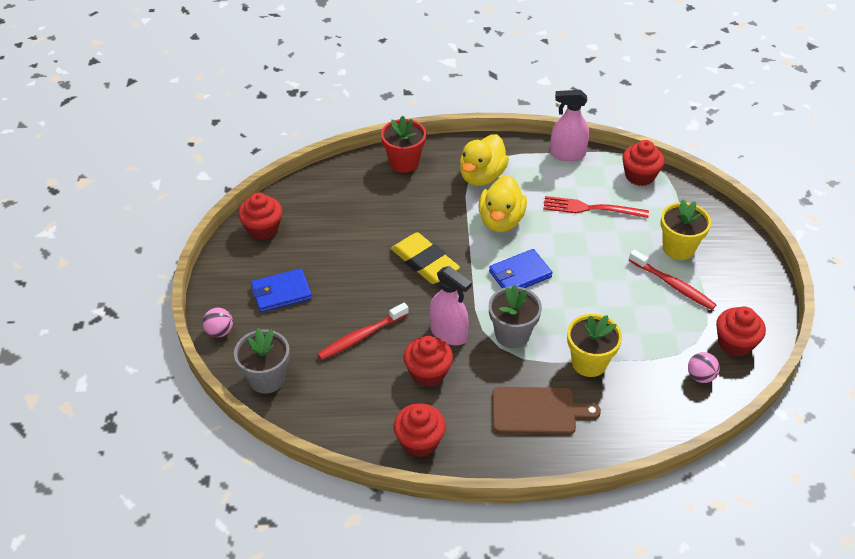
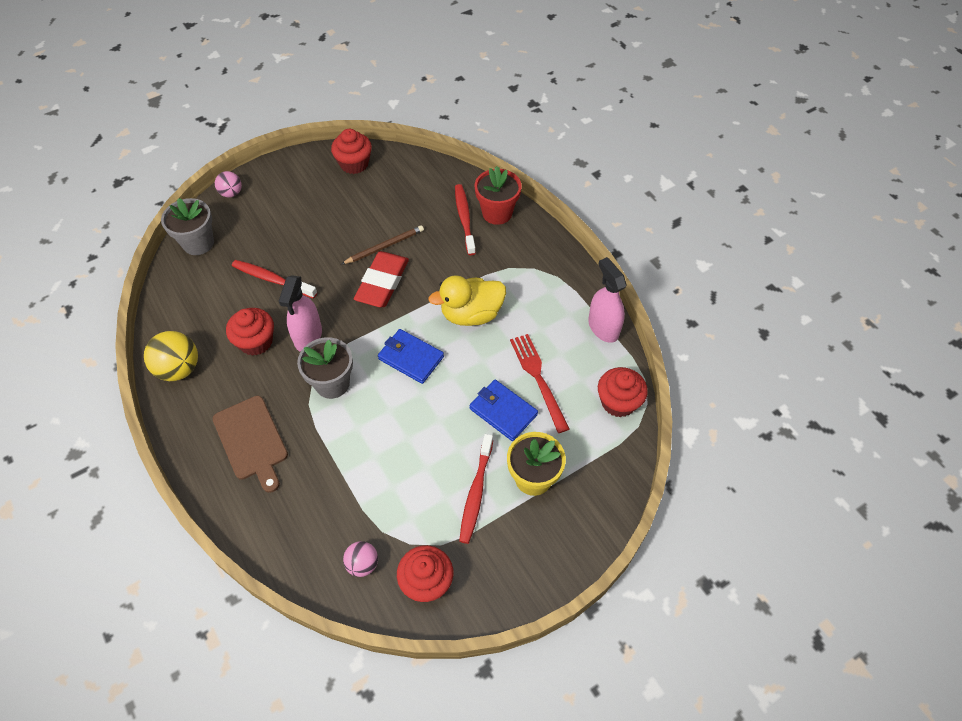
camera: 60 degrees right, 10 degrees up
blue wallet [251,268,312,312] -> blue wallet moved to [469,380,538,441]
yellow eraser [391,232,460,284] -> red eraser [354,251,409,307]
red cupcake [393,403,446,457] -> yellow ball [144,331,198,381]
yellow duck [460,134,509,186] -> none
yellow flower pot [567,314,622,377] -> none
none -> brown pencil [342,225,424,264]
none -> red toothbrush [455,184,476,255]

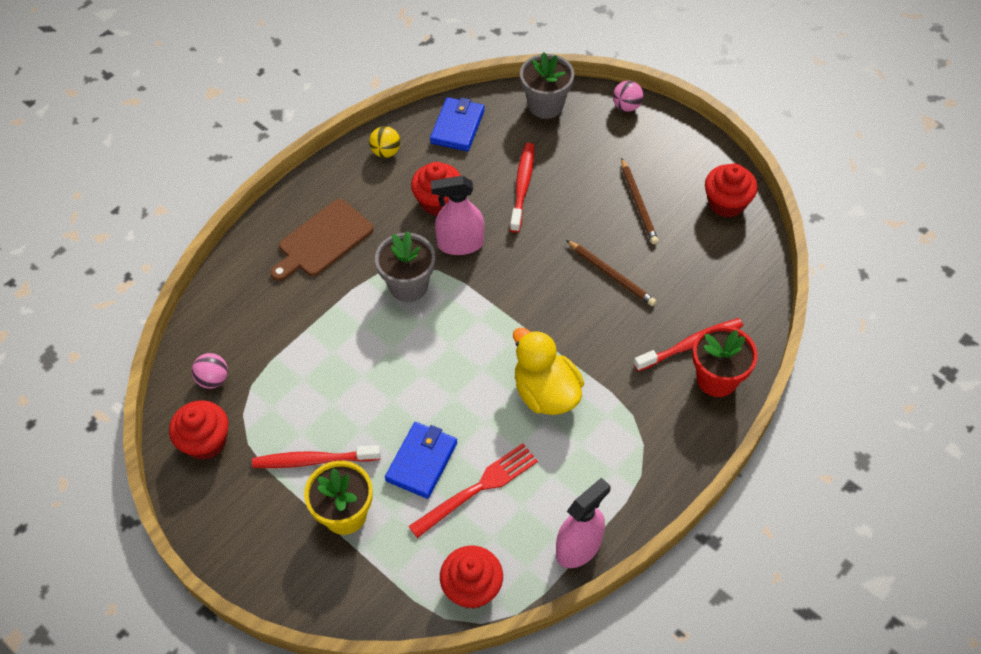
camera: 75 degrees right, 0 degrees up
yellow ball [144,331,198,381] -> yellow ball [369,126,400,158], size x0.60
red eraser [354,251,409,307] -> none
blue wallet [378,329,444,384] -> blue wallet moved to [430,97,485,151]
none -> brown pencil [621,158,659,244]

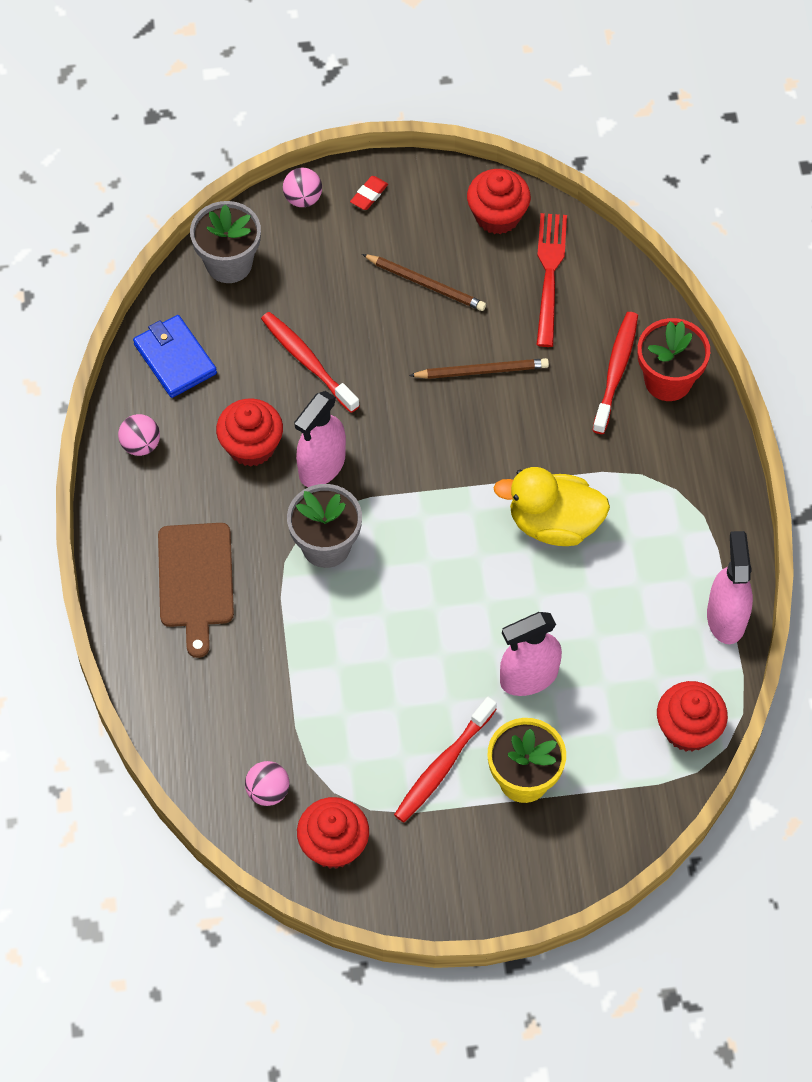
camera: 50 degrees left, 5 degrees up
yellow ball [369,126,400,158] -> pink ball [118,414,160,456]
blue wallet [385,422,457,499] -> pink spray bottle [500,612,562,696]
red fork [408,443,538,538] -> red fork moved to [536,213,567,347]
none -> red eraser [350,176,388,210]

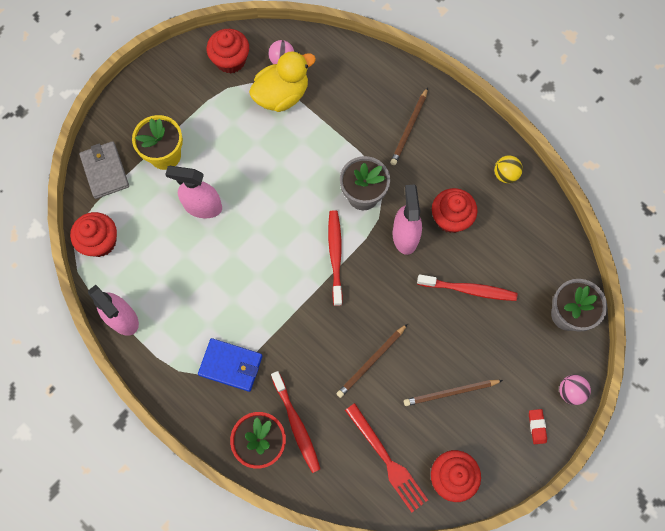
camera: 140 degrees right, 10 degrees up
pink ball [118,414,160,456] -> yellow ball [494,155,523,183]
blue wallet [133,315,217,398] -> blue wallet moved to [198,338,262,392]
brown cutting board [158,523,234,658] -> brown pencil [390,87,428,165]
red toothbrush [394,697,497,822] -> red toothbrush moved to [328,210,343,306]
yellow duck [493,467,610,546] -> yellow duck moved to [249,51,316,112]
pink spray bottle [500,612,562,696] -> pink spray bottle turned 105 degrees counterclockwise [165,166,222,218]
none -> grey wallet [79,141,129,199]

